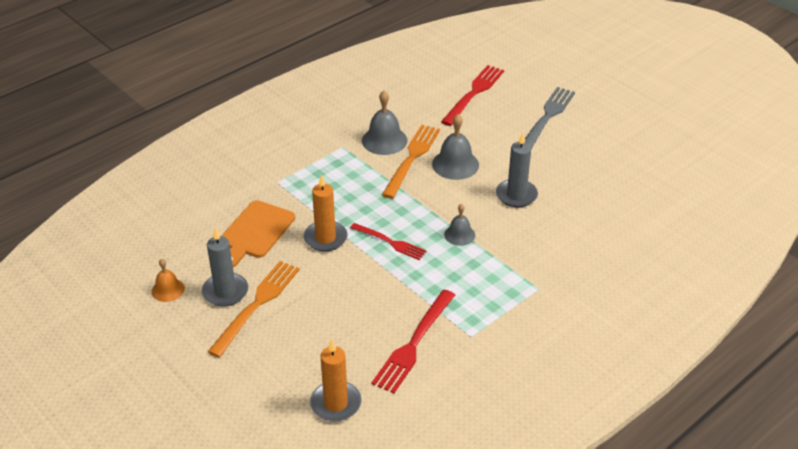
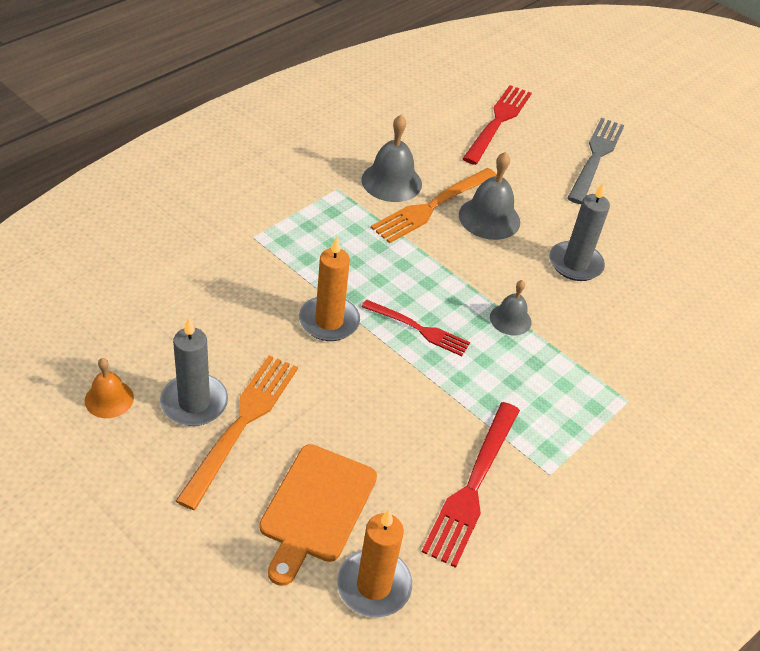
camera: 10 degrees left, 5 degrees up
orange cutting board [221,200,295,267] -> orange cutting board moved to [259,444,377,586]
orange fork [382,125,440,199] -> orange fork turned 150 degrees counterclockwise [371,168,497,244]

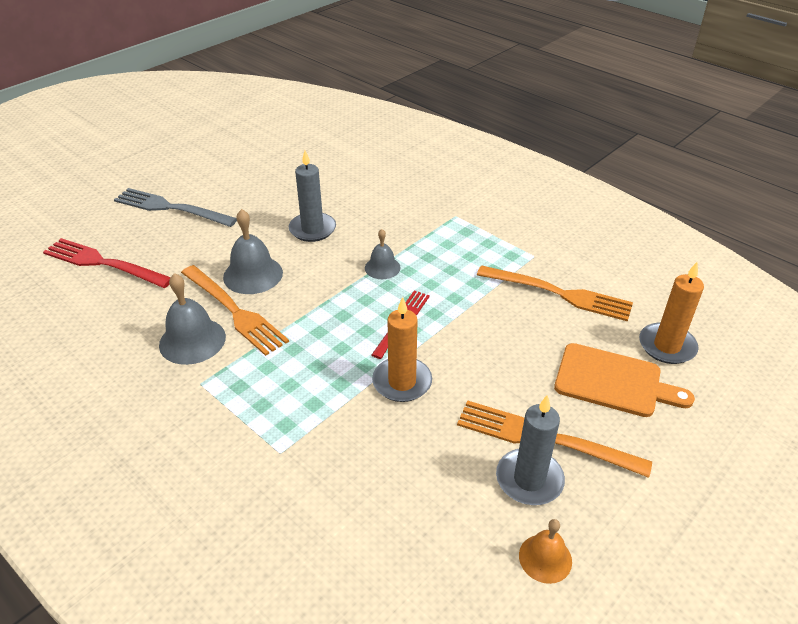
camera: 85 degrees left, 5 degrees down
red fork [422,402,520,568] -> orange fork [477,265,633,321]

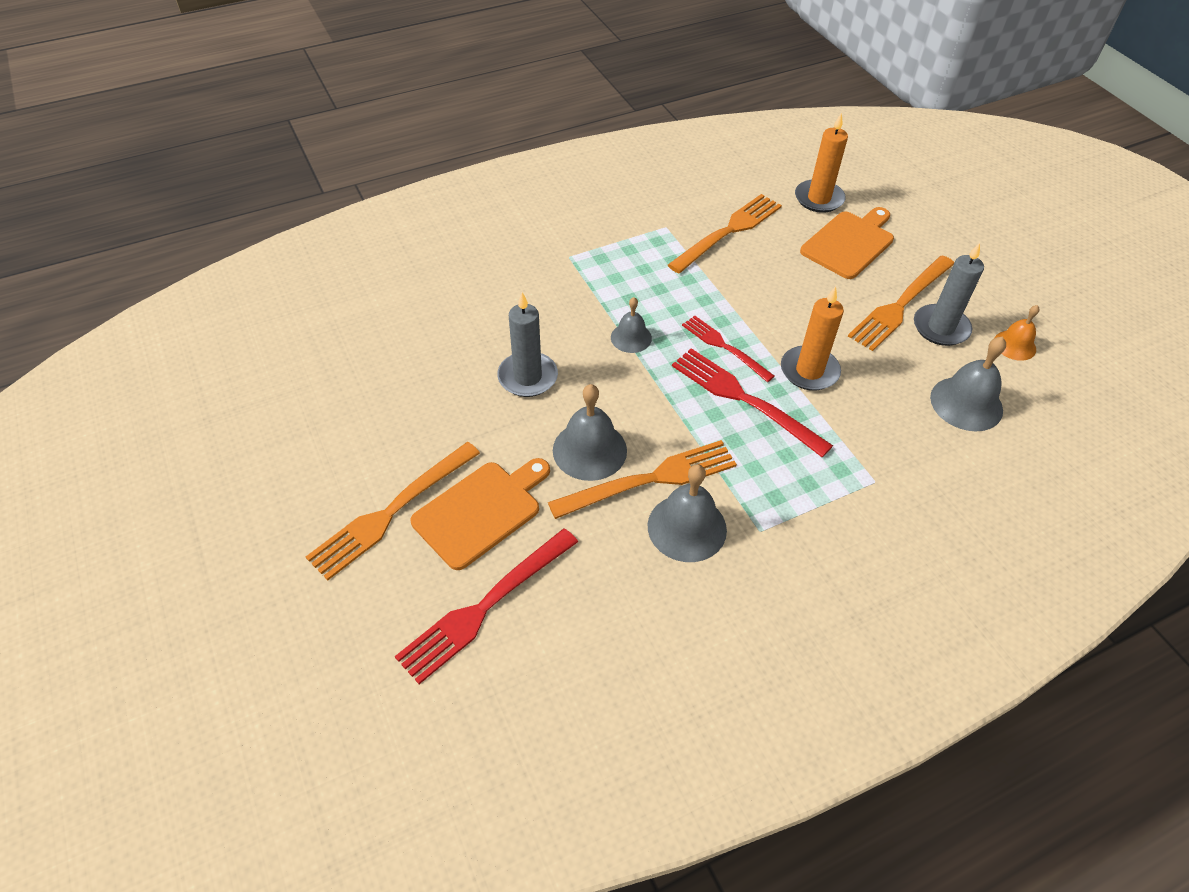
camera: 70 degrees left, 10 degrees up
grey fork [114,188,237,227] -> orange fork [306,442,480,580]
none -> orange cutting board [411,458,550,570]
none -> red fork [672,348,833,457]
none -> grey bell [930,337,1006,431]

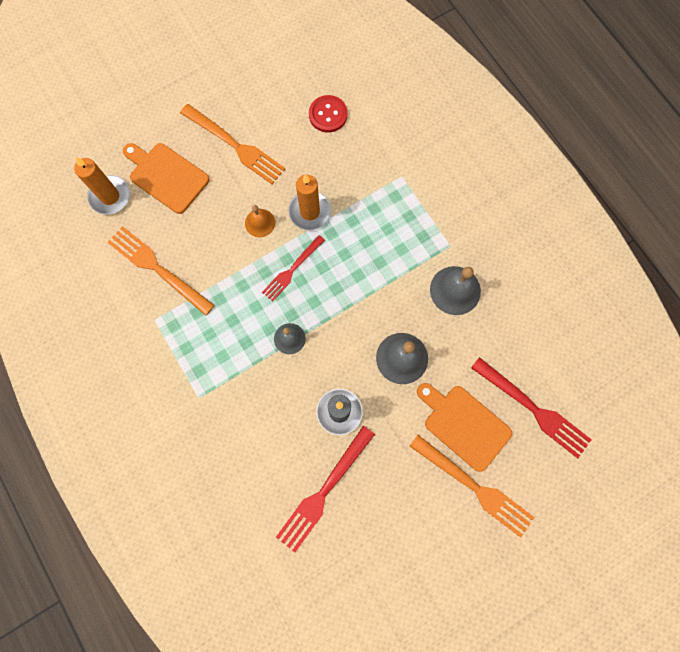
camera: 95 degrees left, 25 degrees up
orange fork [548,440,737,519] -> none
red fork [672,348,833,457] -> red fork moved to [276,426,375,553]
grey candle [914,242,984,346] -> none
grey bell [930,337,1006,431] -> red button [309,95,348,133]
orange bell [995,305,1040,361] -> orange bell moved to [245,205,275,237]

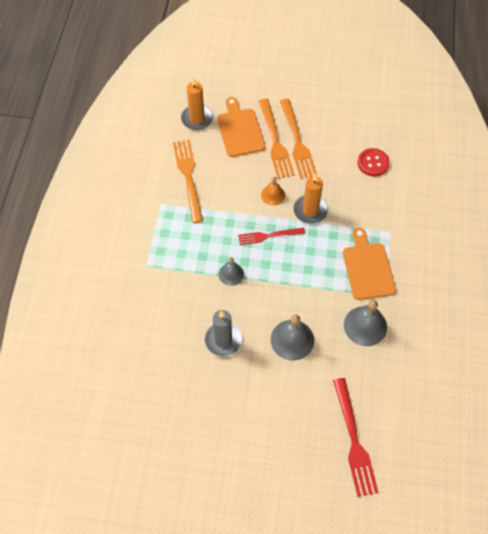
camera: 40 degrees right, 15 degrees down
red fork [276,426,375,553] -> none
orange fork [410,435,535,538] -> orange fork moved to [259,99,295,179]
orange cutting board [417,383,512,472] -> orange cutting board moved to [343,228,396,300]

